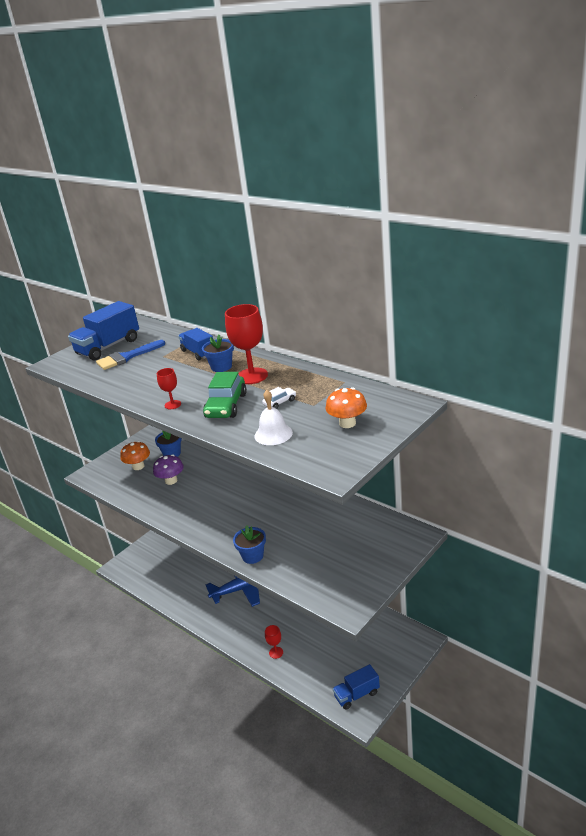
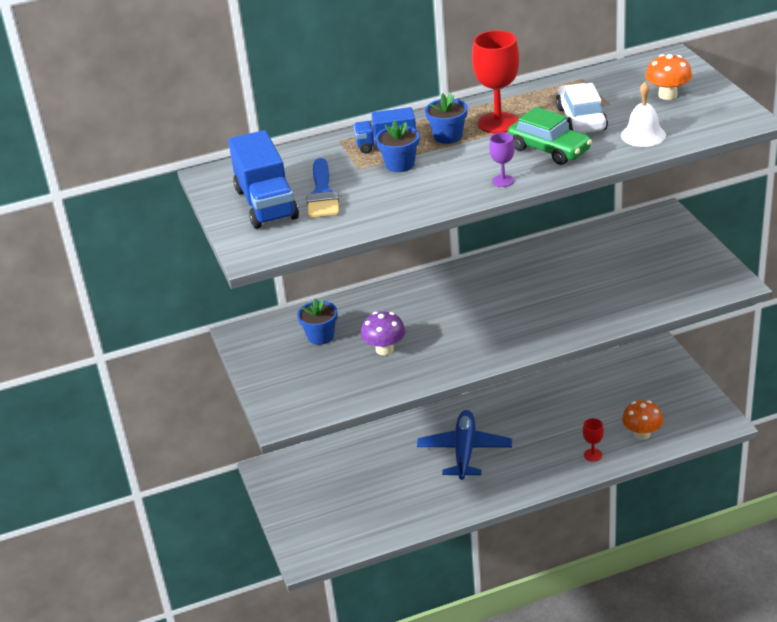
camera: 60 degrees left, 5 degrees up
orange mushroom [120,441,150,470] -> orange mushroom moved to [622,400,663,440]
red goblet [157,368,181,409] -> purple goblet [489,132,515,187]
blue flower pot [233,525,266,564] -> blue flower pot moved to [376,120,419,172]
white car [262,387,296,409] -> white car [556,83,608,133], size x1.96
blue truck [333,664,380,710] -> none

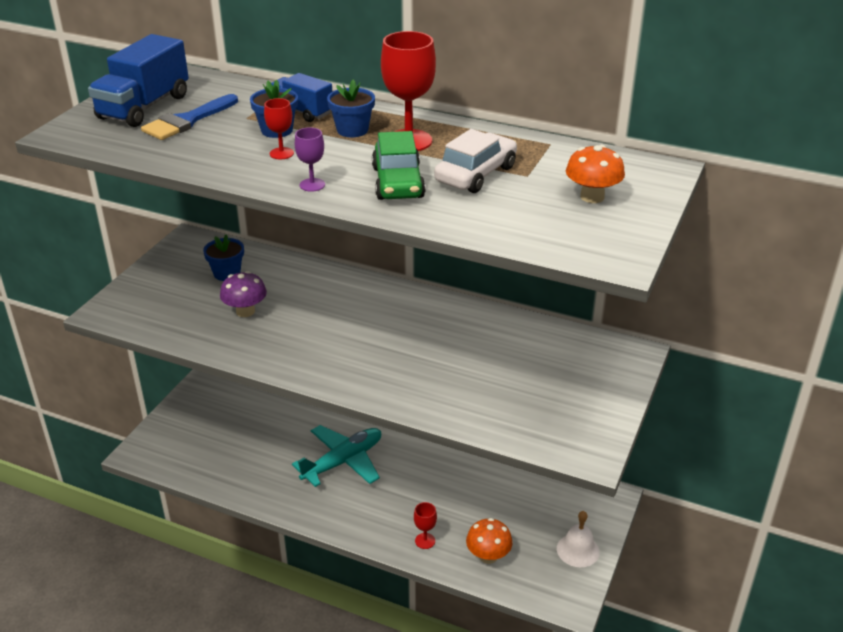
camera: 40 degrees right, 0 degrees up
blue plane [417,410,512,480] -> turquoise plane [292,425,381,487]
white bell [621,82,666,147] -> white bell moved to [557,511,600,567]
none -> red goblet [264,98,294,159]

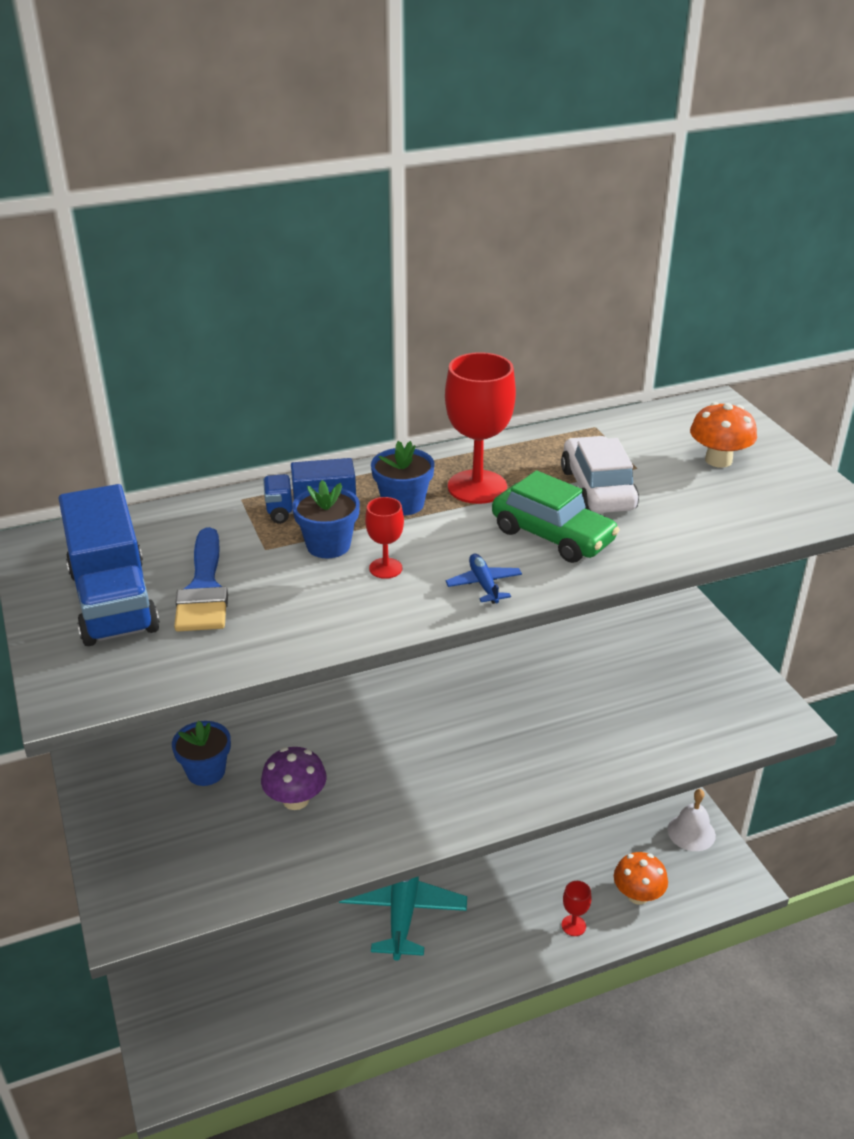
camera: 45 degrees left, 0 degrees up
purple goblet [295,127,325,192] -> blue plane [445,554,522,604]

